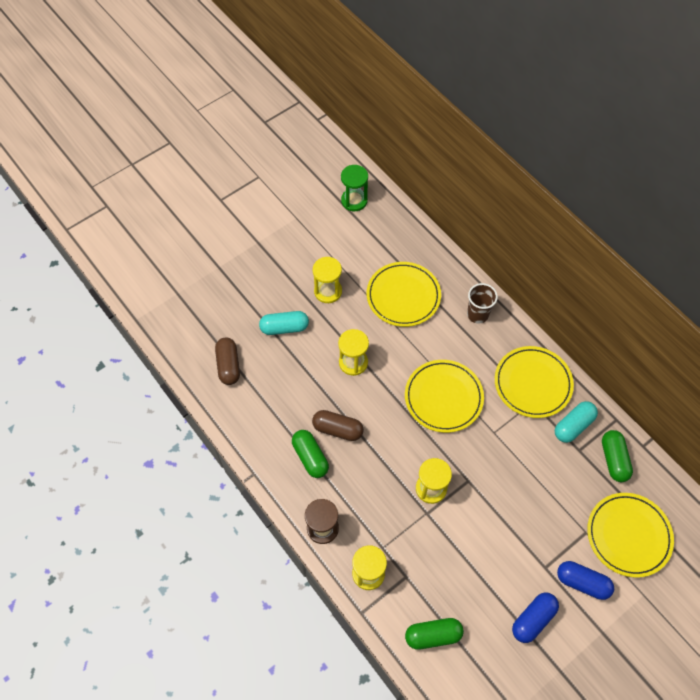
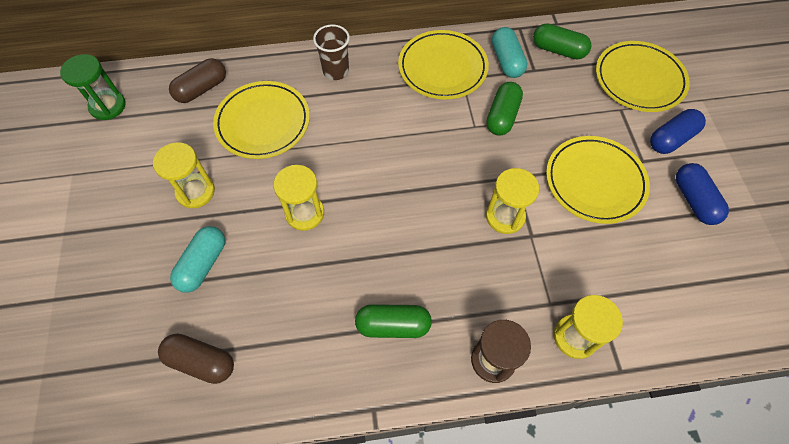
camera: 60 degrees left, 0 degrees up
brown capsule [312,410,364,441] -> brown capsule moved to [169,58,226,103]
yellow plate [405,360,484,433] -> yellow plate moved to [546,136,650,224]
green capsule [405,618,464,650] -> green capsule moved to [486,82,523,136]

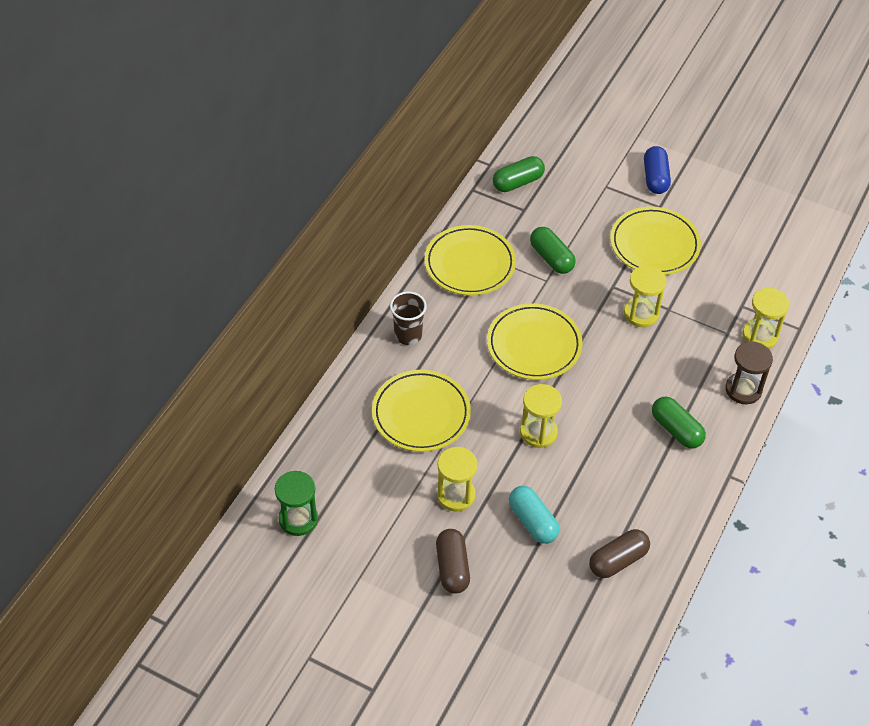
camera: 55 degrees left, 10 degrees down
brown capsule [169,58,226,103] -> brown capsule moved to [436,529,470,594]
green capsule [355,304,432,338] -> green capsule turned 75 degrees counterclockwise [652,397,706,449]
turquoise capsule [492,27,527,78] -> none
yellow plate [596,41,690,112] -> yellow plate moved to [487,303,583,380]
blue capsule [676,163,729,225] -> none

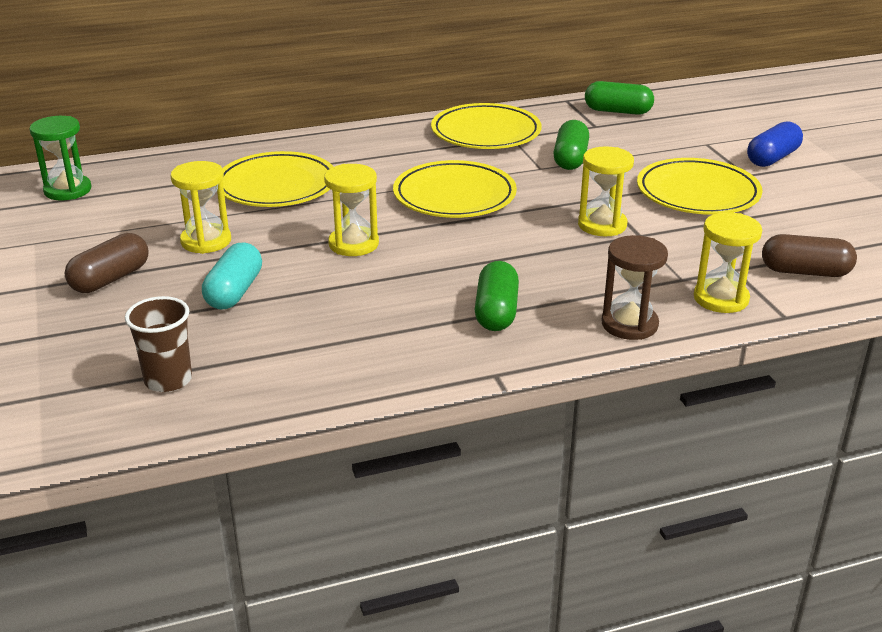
camera: 45 degrees right, 20 degrees down
brown cup [390,292,427,345] -> brown cup moved to [125,296,192,392]
brown capsule [589,529,650,578] -> brown capsule moved to [762,234,857,277]

